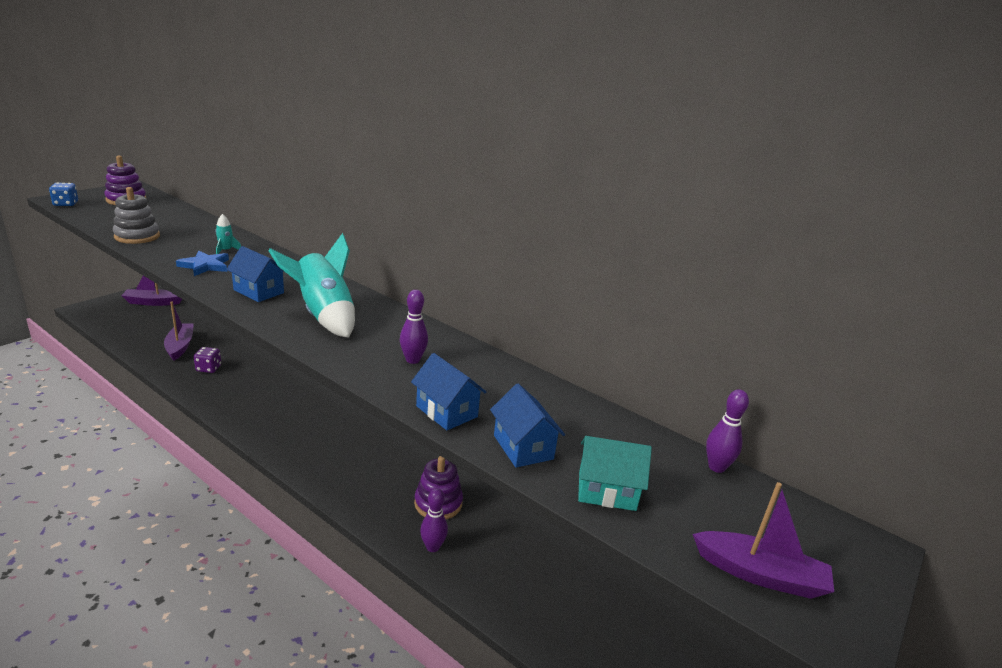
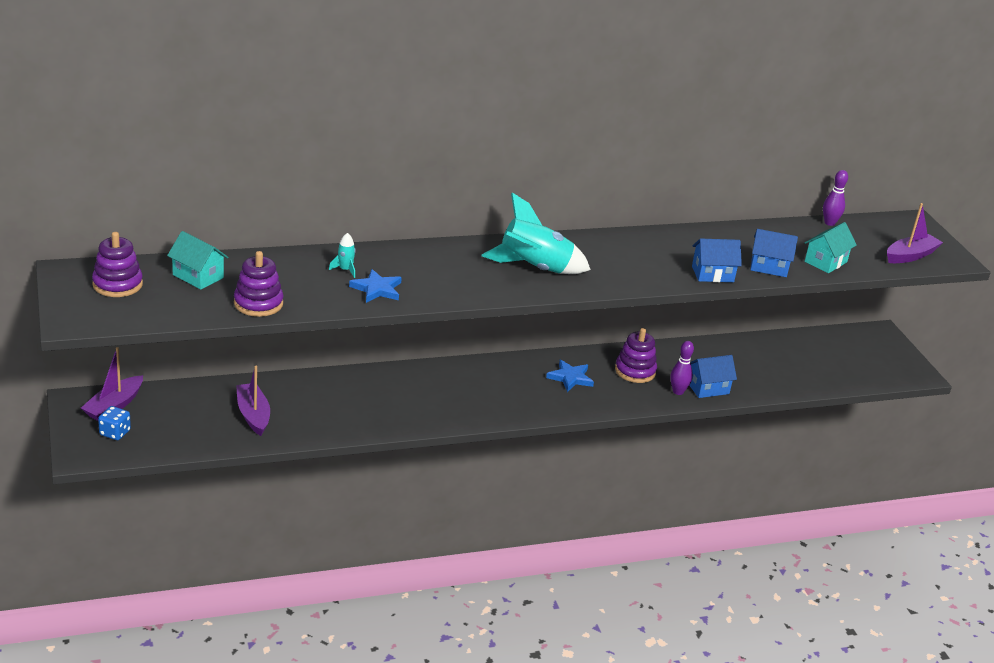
camera: 55 degrees left, 5 degrees up
blue dice [49,183,78,206] -> blue dice moved to [98,406,131,440]
grey stacking toy [113,187,160,244] -> purple stacking toy [234,251,283,317]
purple boat [164,302,194,361] -> purple boat turned 45 degrees clockwise [236,366,270,436]
purple dice [194,347,221,373] -> none
blue house [226,246,285,302] -> blue house moved to [689,355,737,398]
purple bowling pin [400,290,428,364] -> none
none -> turquoise house [167,231,228,289]
none -> blue star [546,360,594,392]

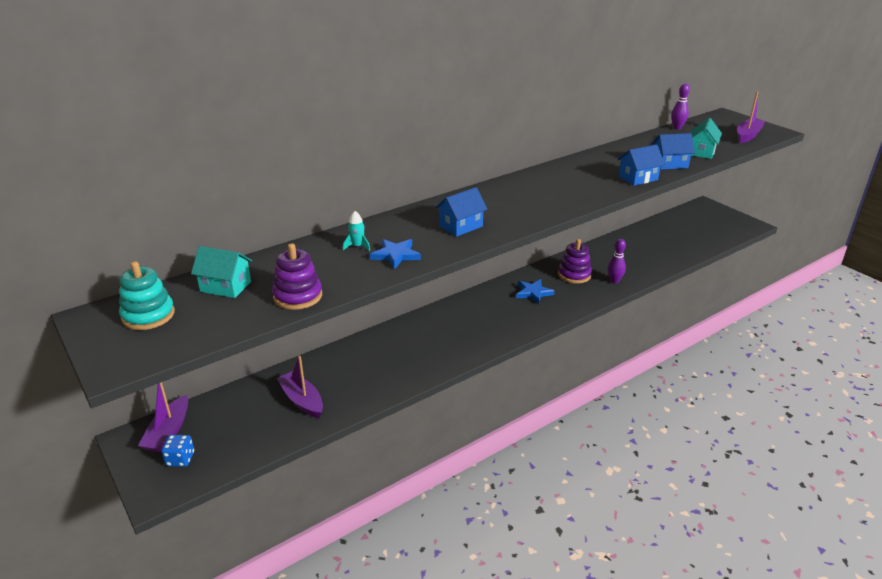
camera: 15 degrees left, 0 degrees up
purple stacking toy [92,232,143,297] -> turquoise stacking toy [119,261,175,330]
turquoise rocket [482,193,591,274] -> none
blue house [689,355,737,398] -> blue house moved to [435,187,488,237]

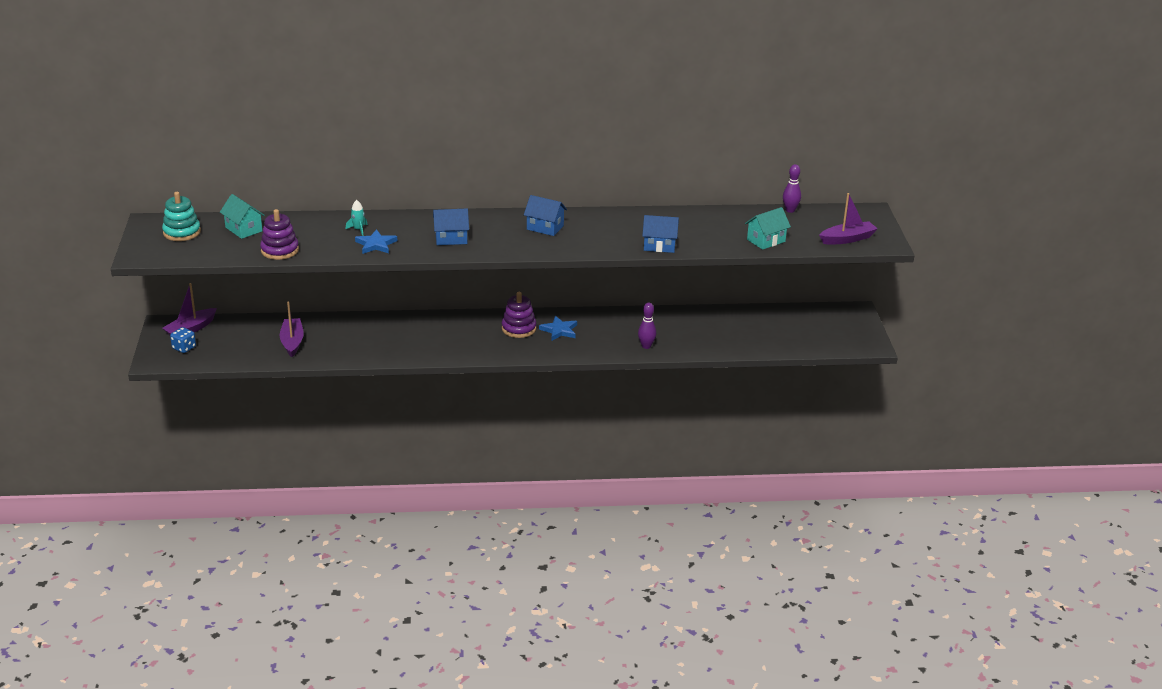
camera: 30 degrees right, 0 degrees up
purple stacking toy [558,239,592,284] -> purple stacking toy moved to [502,292,536,338]
blue house [652,133,695,170] -> blue house moved to [524,195,567,236]

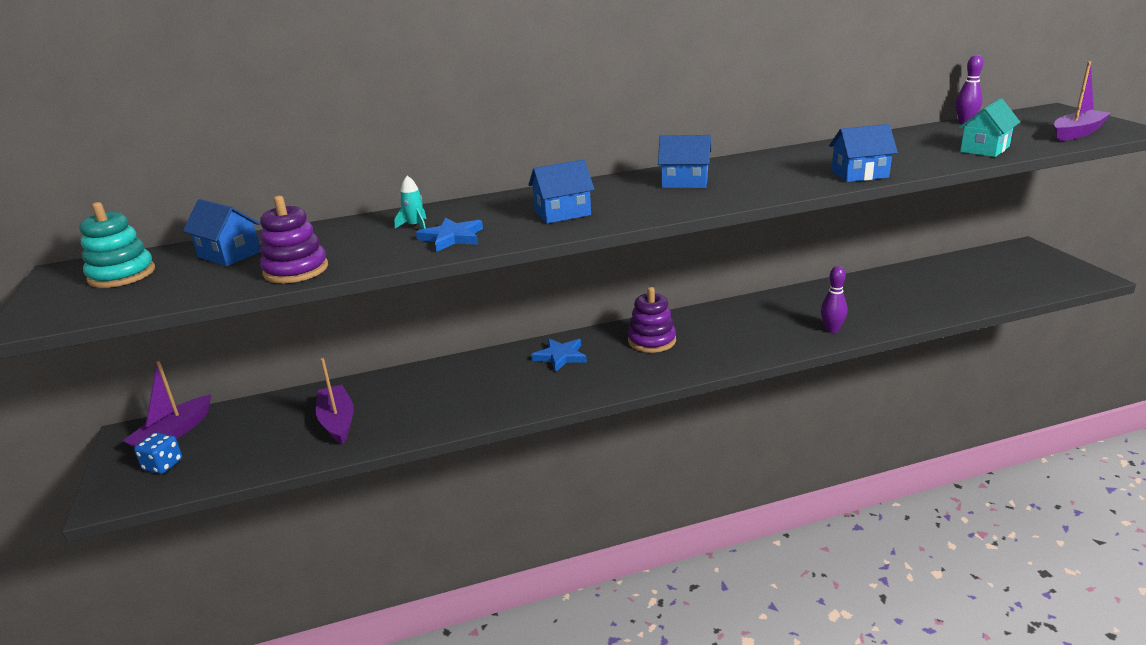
camera: 10 degrees left, 5 degrees down
turquoise house [220,194,265,239] -> blue house [183,199,260,266]
blue star [539,316,577,341] -> blue star moved to [531,338,587,372]

